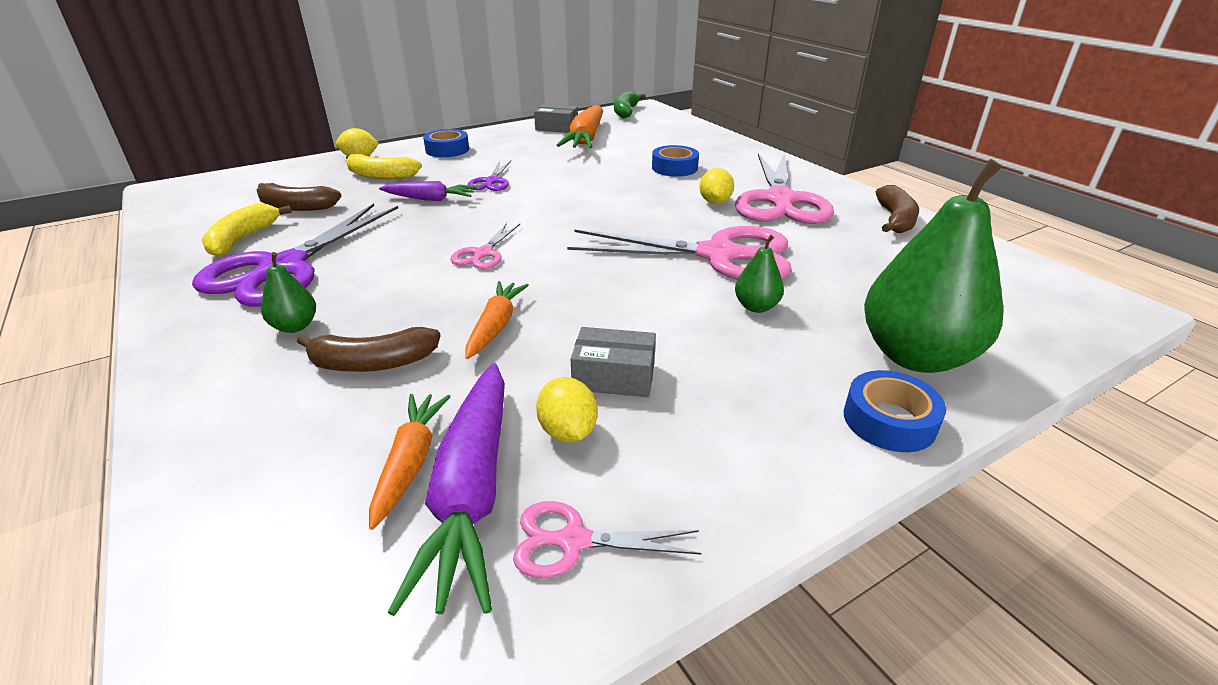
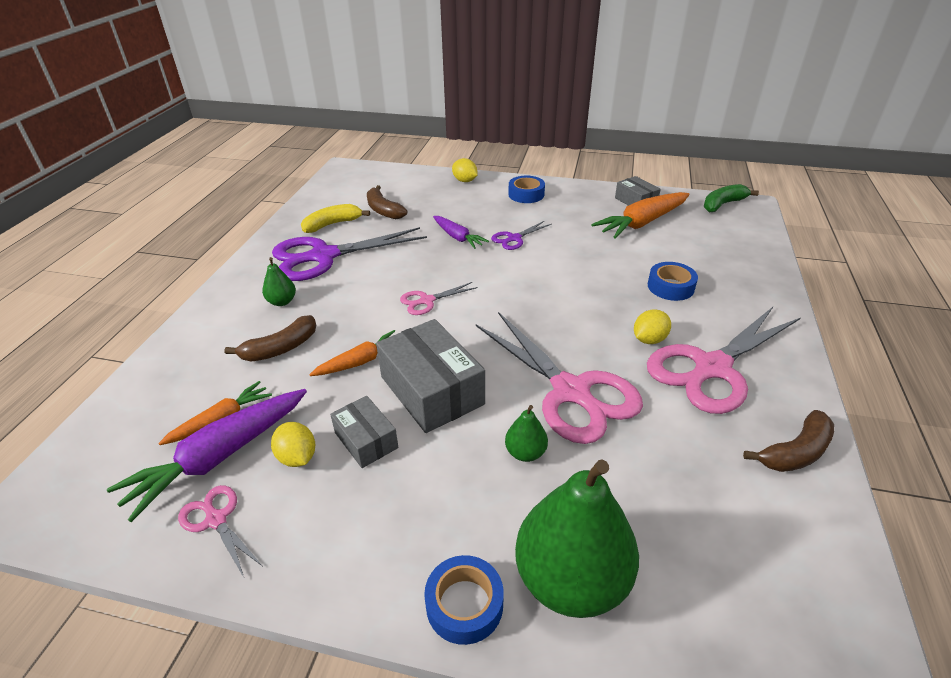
camera: 45 degrees right, 5 degrees up
brown banana [297,327,440,372] -> brown banana turned 75 degrees counterclockwise [224,315,316,362]
yellow banana [346,154,422,179] -> none
yellow lemon [536,377,597,442] -> yellow lemon turned 60 degrees counterclockwise [271,422,315,467]
none -> grey box [376,319,485,433]

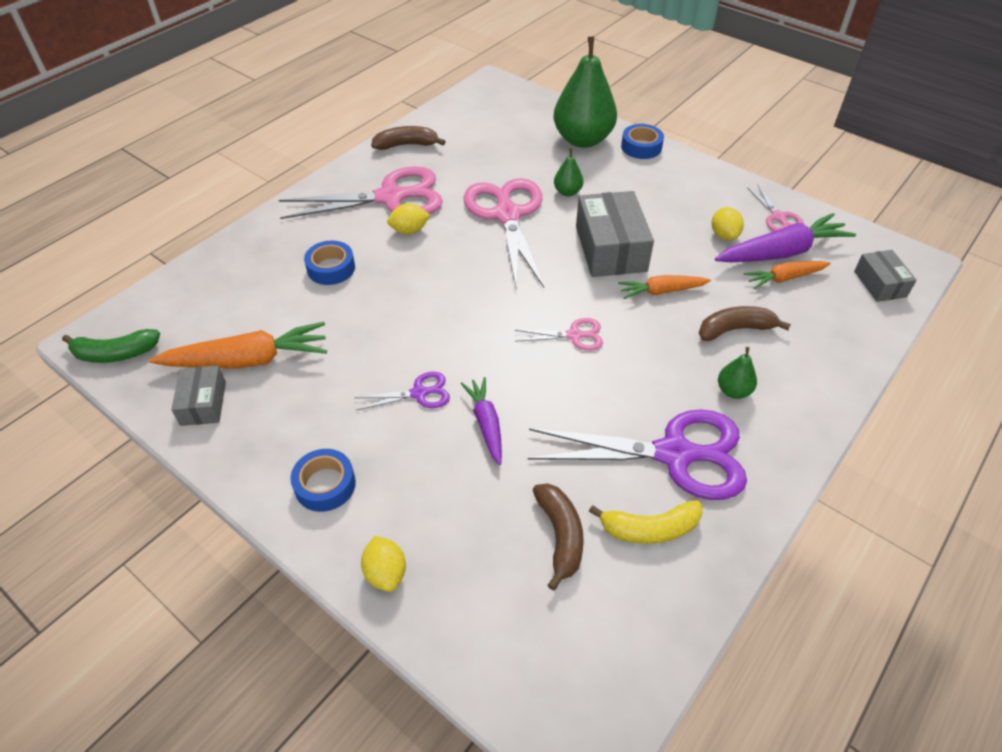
camera: 155 degrees left, 10 degrees up
grey box [330,396,398,468] -> grey box moved to [854,250,917,302]

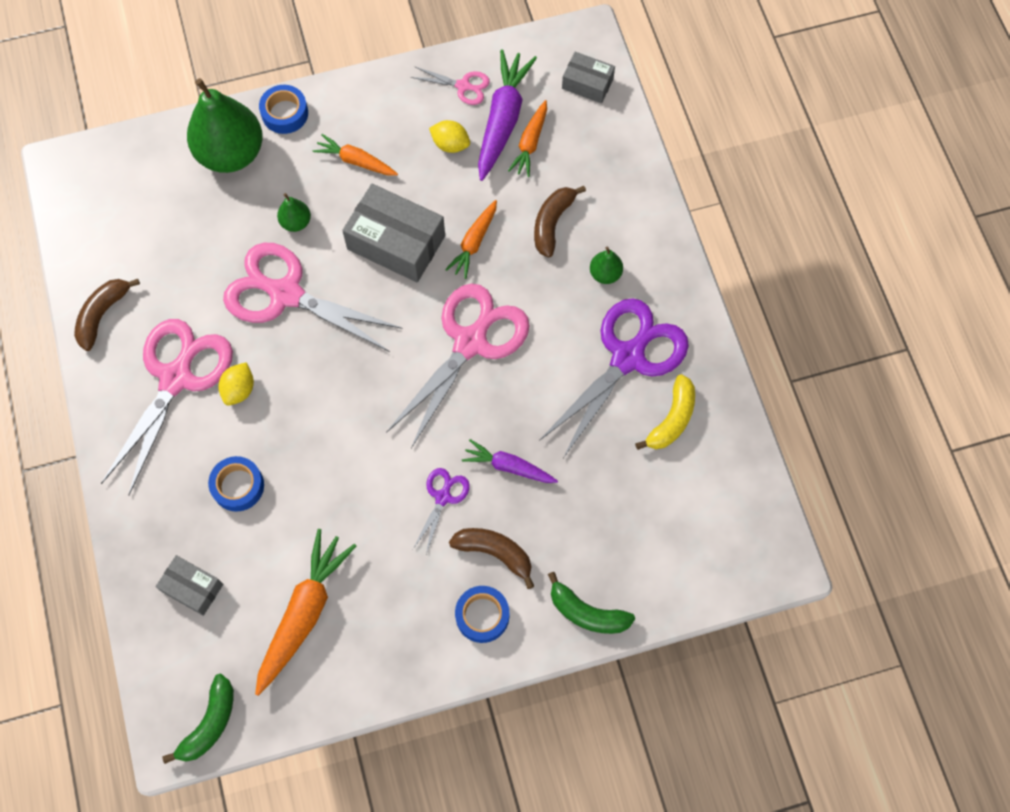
camera: 55 degrees left, 20 degrees up
grey box [171,366,226,426] -> grey box moved to [156,555,223,616]
yellow lemon [361,536,406,592] -> green banana [548,572,635,634]
pink scissors [515,318,603,351] -> pink scissors [386,284,530,448], size x2.16
brown banana [533,483,584,591] -> brown banana moved to [449,528,534,589]
none -> orange carrot [313,134,398,176]

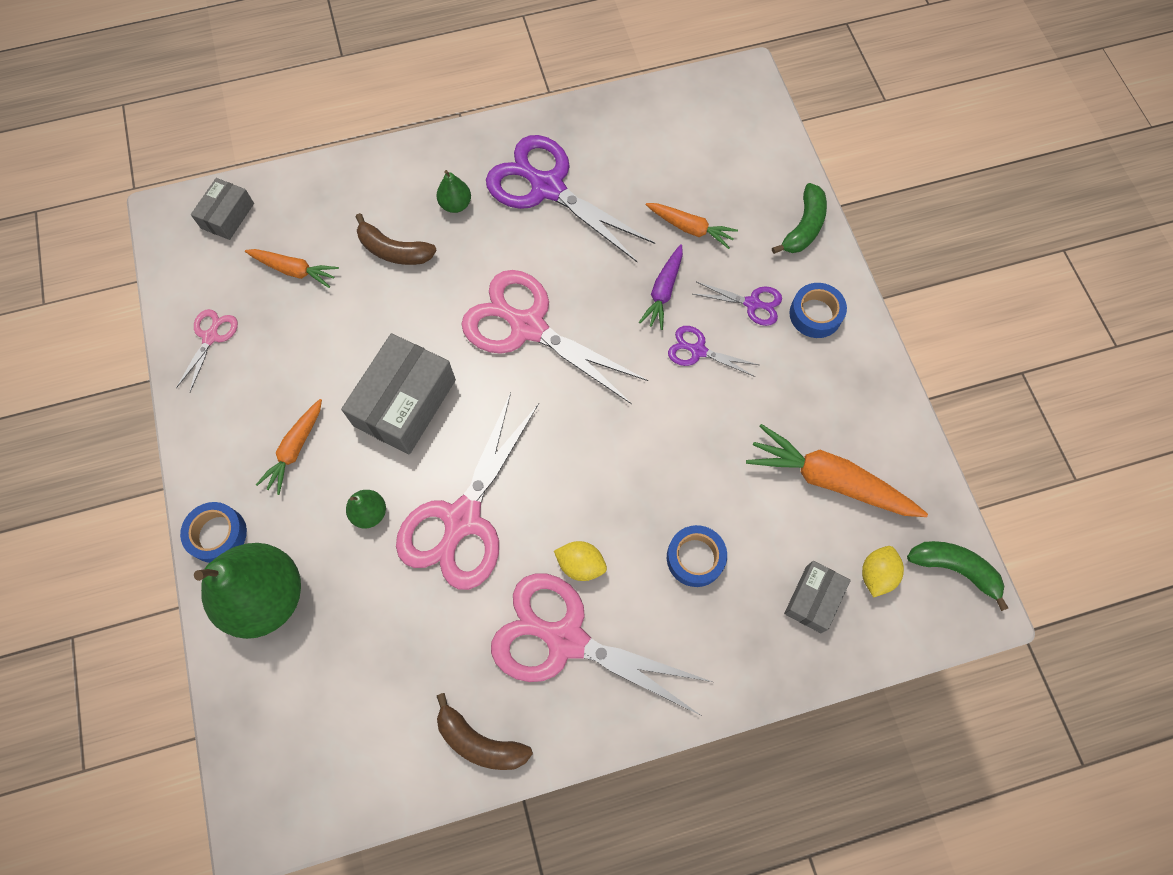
camera: 90 degrees left, 0 degrees up
yellow lemon [429,120,470,153] -> yellow lemon moved to [862,546,904,598]
orange carrot [445,200,497,279] -> orange carrot moved to [646,203,738,249]
brown banana [449,528,534,589] -> purple scissors [693,282,782,326]
purple carrot [478,49,537,181] -> none
yellow banana [635,374,695,450] -> none

